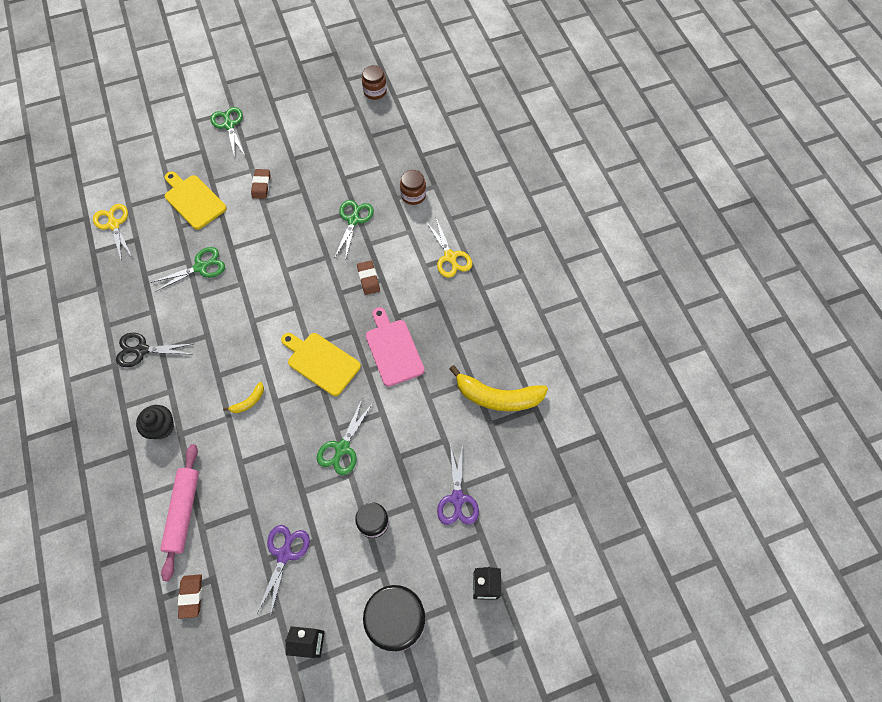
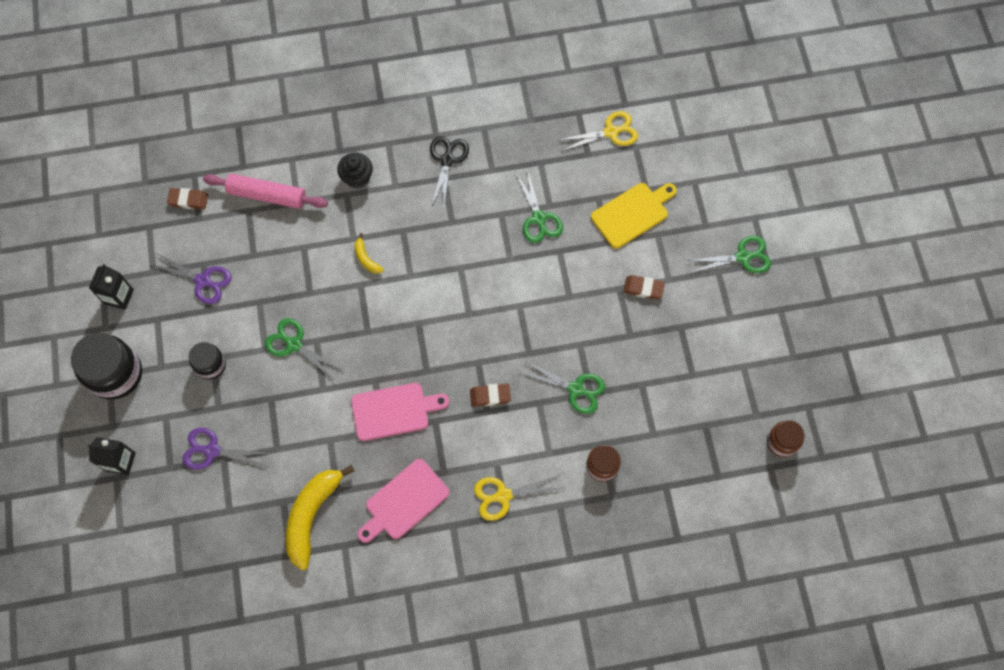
camera: 100 degrees right, 5 degrees up
yellow cutting board [281,333,361,396] -> none
none -> pink cutting board [357,459,449,543]

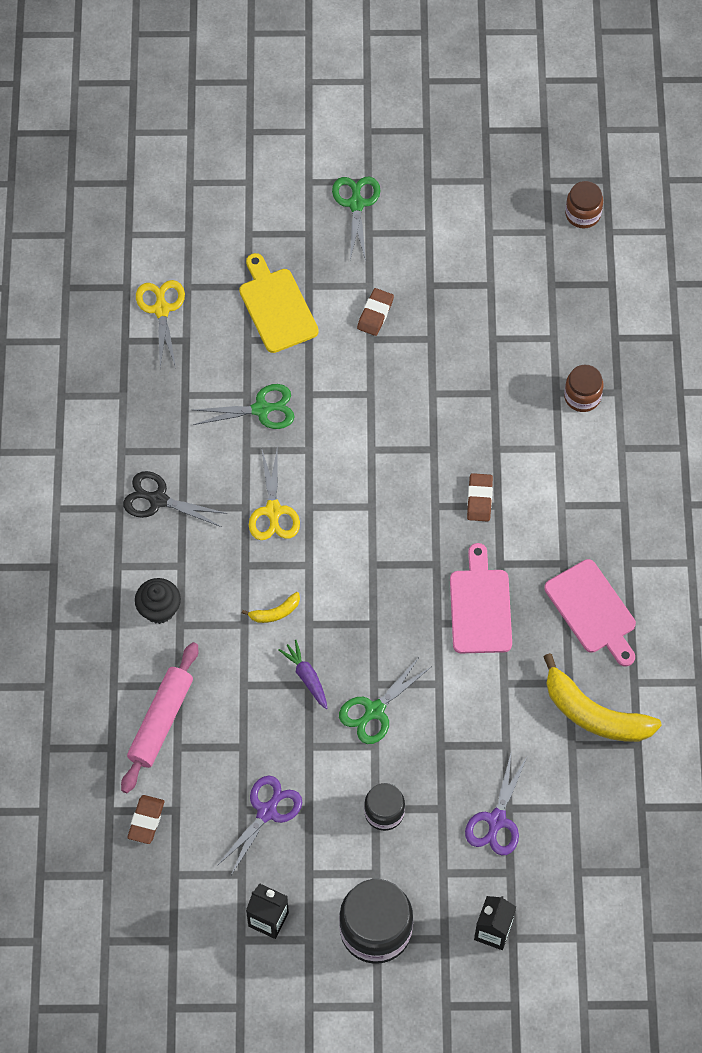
camera: 80 degrees left, 5 degrees down
yellow scissors [474,475,560,521] -> yellow scissors moved to [249,447,300,540]
green scissors [521,361,605,414] -> none
none -> purple carrot [278,640,327,709]

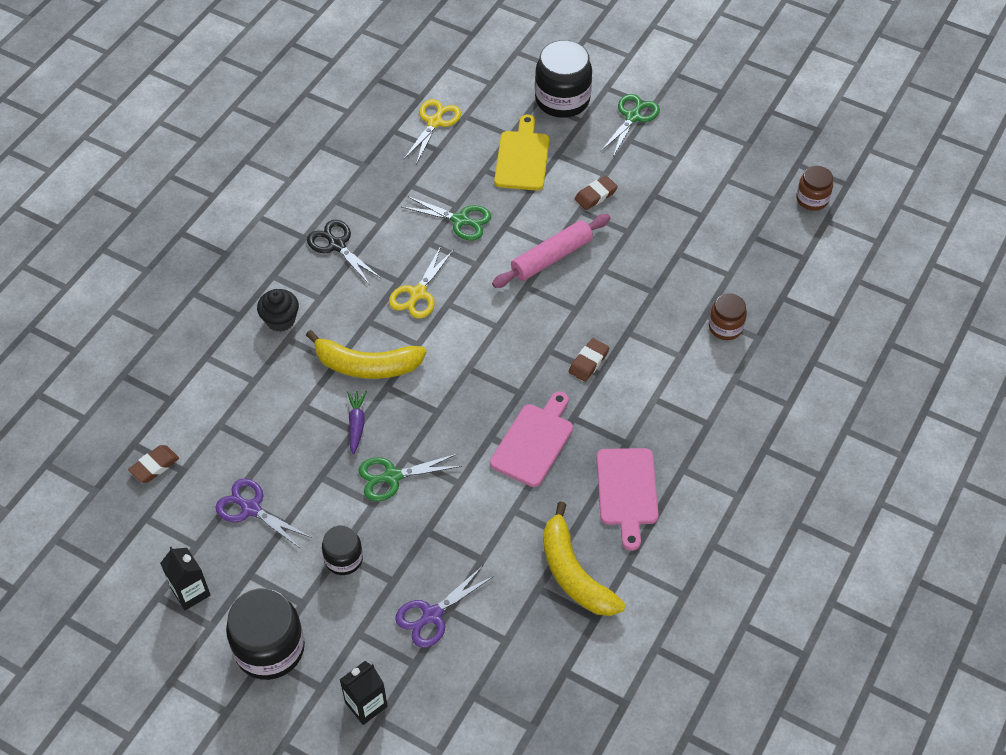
camera: 30 degrees right, 10 degrees down
pink rolling pin [121,642,198,793] -> pink rolling pin moved to [492,214,610,288]
purple scissors [217,775,302,875] -> purple scissors turned 120 degrees counterclockwise [216,478,312,549]
yellow banana [242,592,300,623] -> yellow banana [306,330,426,379], size x2.19
none -> black jar [535,40,592,118]

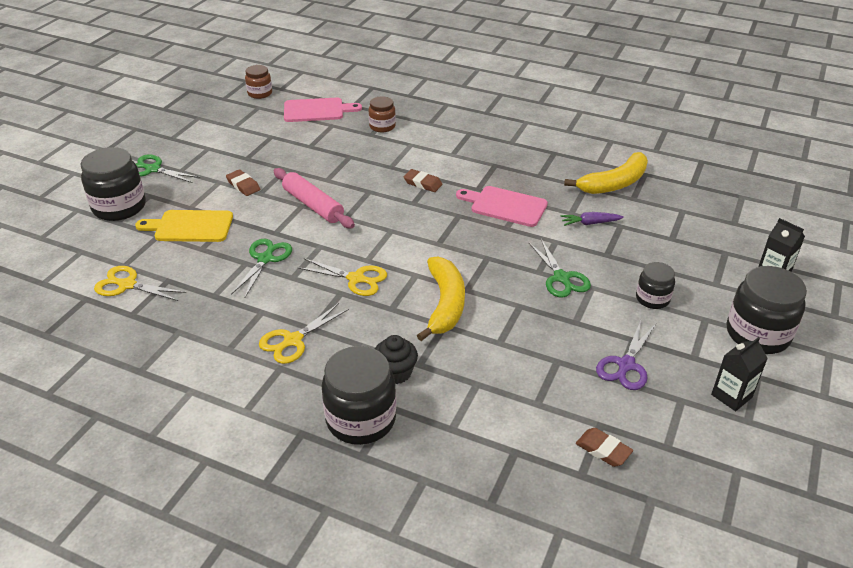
camera: 95 degrees left, 15 degrees down
black scissors [307,220,382,285] -> yellow scissors [259,303,349,364]
purple carrot [347,391,367,454] -> purple carrot moved to [560,212,624,226]
purple scissors [395,566,494,648] -> none
pink cutting board [597,448,659,551] -> pink cutting board moved to [284,98,362,122]
none -> black jar [321,346,396,445]

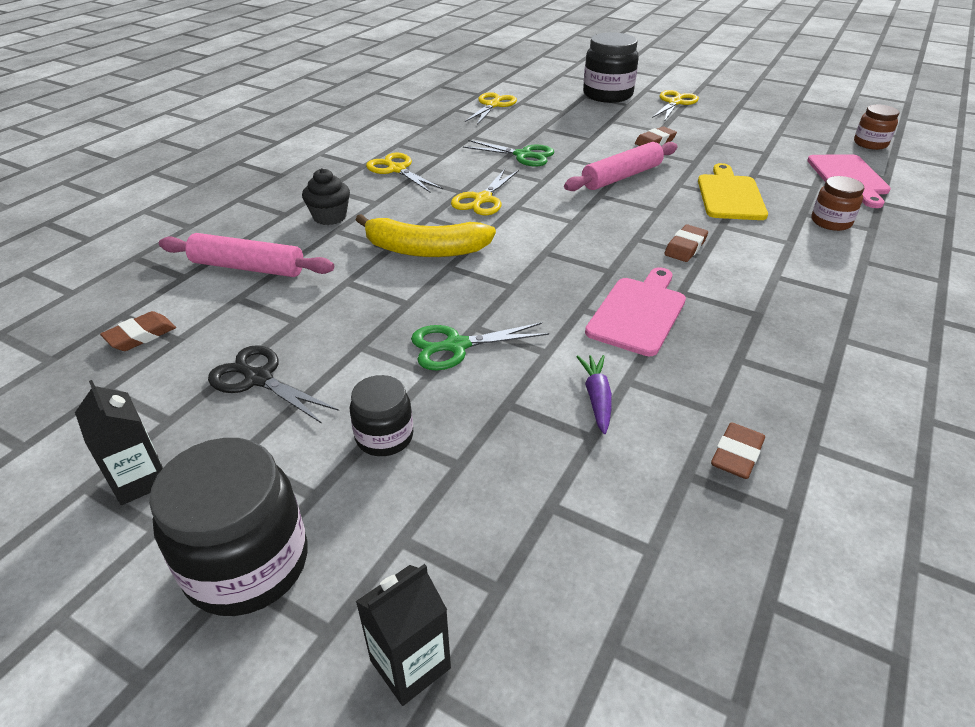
camera: 95 degrees right, 0 degrees up
yellow cutting board [135,210,233,242] -> yellow cutting board moved to [698,163,768,220]
green scissors [136,155,200,183] -> yellow scissors [652,90,699,122]
black jar [321,346,396,445] -> none
yellow banana [564,152,648,194] -> brown eraser [711,422,765,479]
purple scissors [596,321,656,390] -> black scissors [208,345,339,424]
none -> pink rolling pin [159,233,334,277]

